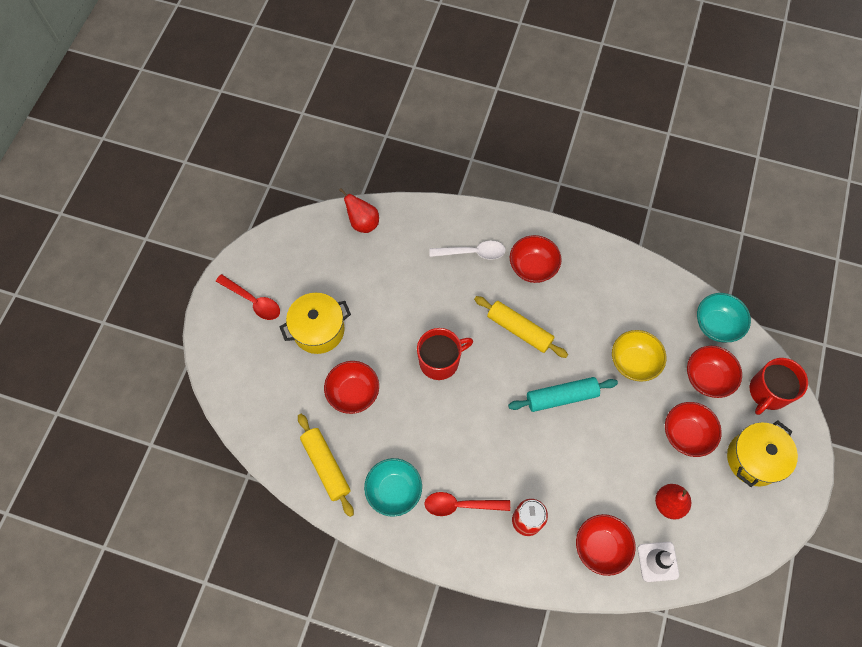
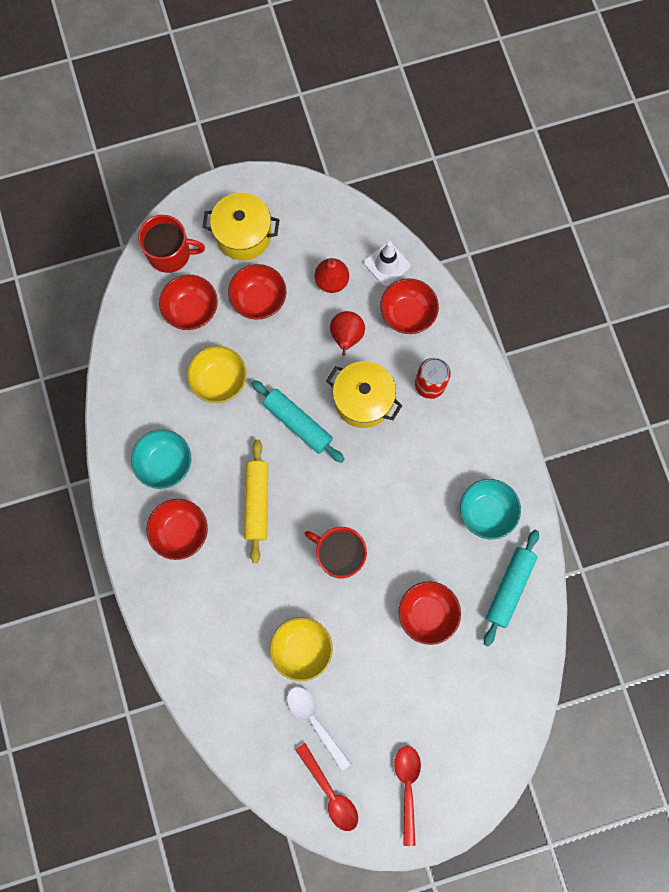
camera: 125 degrees left, 10 degrees up
yellow pot [280,293,351,354] -> yellow pot moved to [326,361,402,428]
yellow rolling pin [298,414,354,517] -> turquoise rolling pin [484,530,539,646]
red pear [339,189,379,233] -> red pear moved to [330,311,365,356]
red spoon [424,492,510,516] -> red spoon moved to [295,743,358,831]
white spoon [429,240,506,260] -> white spoon moved to [287,687,351,771]
turquoise bowl [697,293,751,342] -> turquoise bowl moved to [131,430,191,489]
none -> yellow bowl [270,617,333,681]

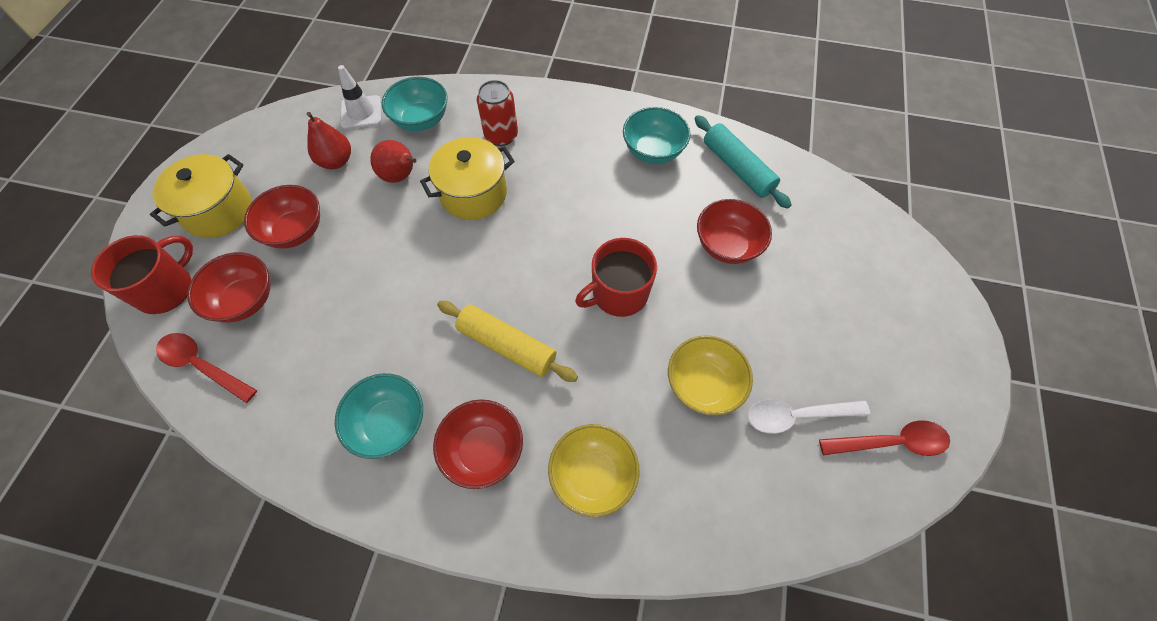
camera: 60 degrees left, 15 degrees down
yellow bowl [187,346,247,403] -> yellow bowl moved to [548,424,640,517]
turquoise rolling pin [251,380,345,463] -> none
red bowl [380,279,439,334] -> turquoise bowl [382,77,448,131]
red spoon [394,746,421,846] -> red spoon moved to [156,333,257,403]

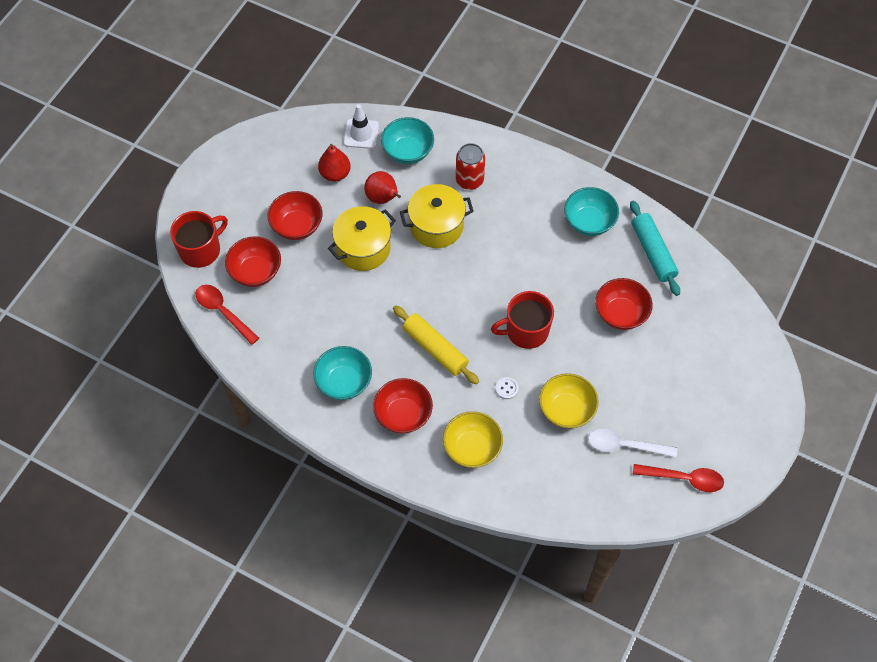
camera: 15 degrees right, 0 degrees up
yellow pot [150,154,252,238] -> yellow pot moved to [328,206,396,271]
none -> white button [495,377,519,399]

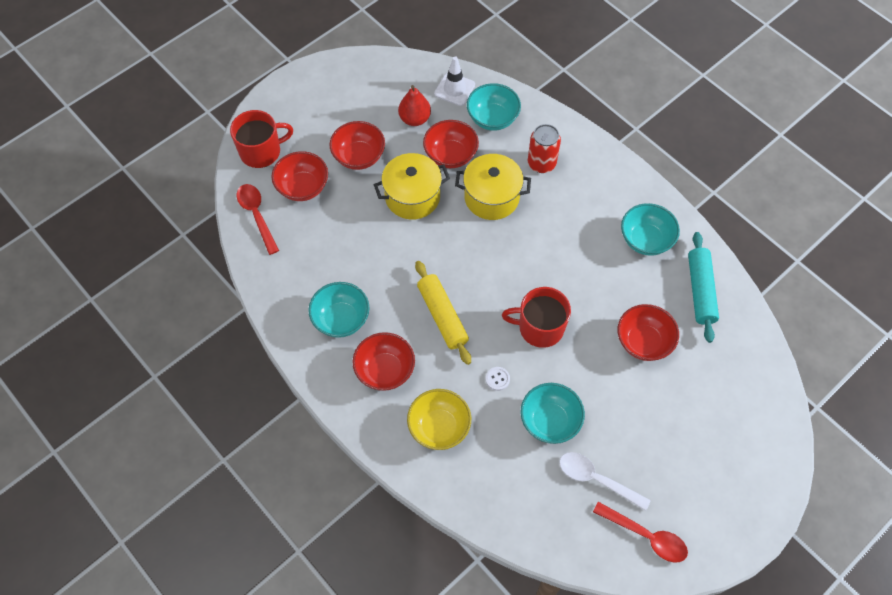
camera: 20 degrees right, 0 degrees up
red pear [364,171,401,204] -> red bowl [423,120,479,168]
yellow bowl [539,373,599,429] -> turquoise bowl [520,383,585,444]

